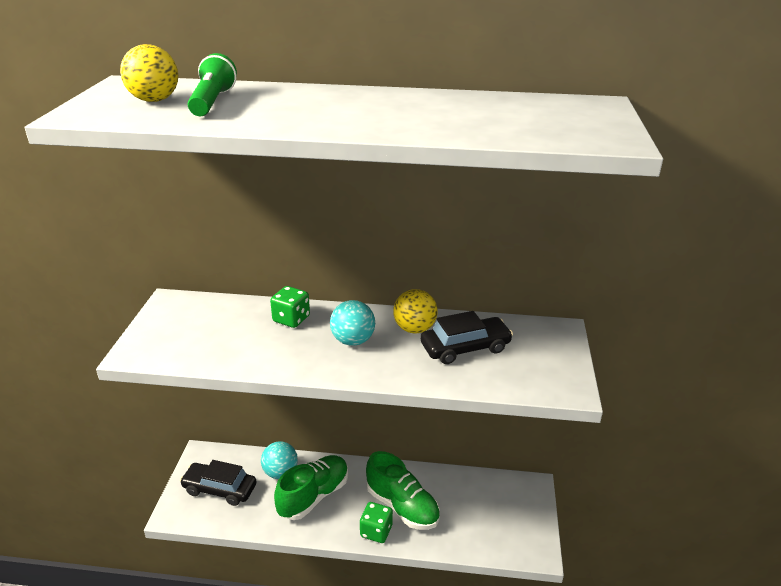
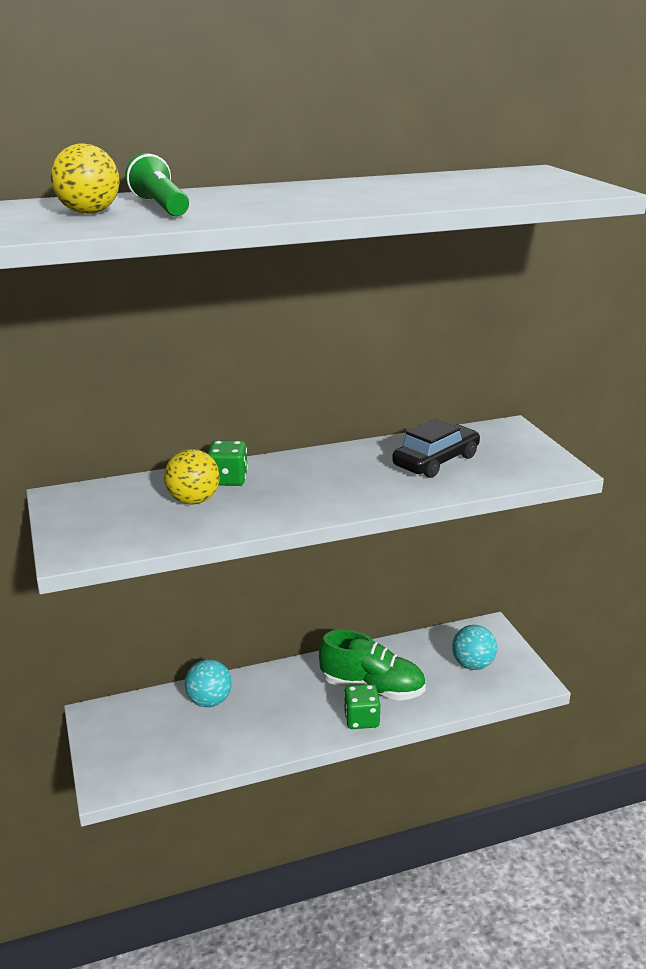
camera: 25 degrees left, 5 degrees down
black car [180,460,257,506] -> none
green shoe [274,455,348,520] -> none
turquoise ball [330,300,375,346] -> turquoise ball moved to [452,625,497,670]
yellow ball [393,289,438,334] -> yellow ball moved to [164,449,220,504]

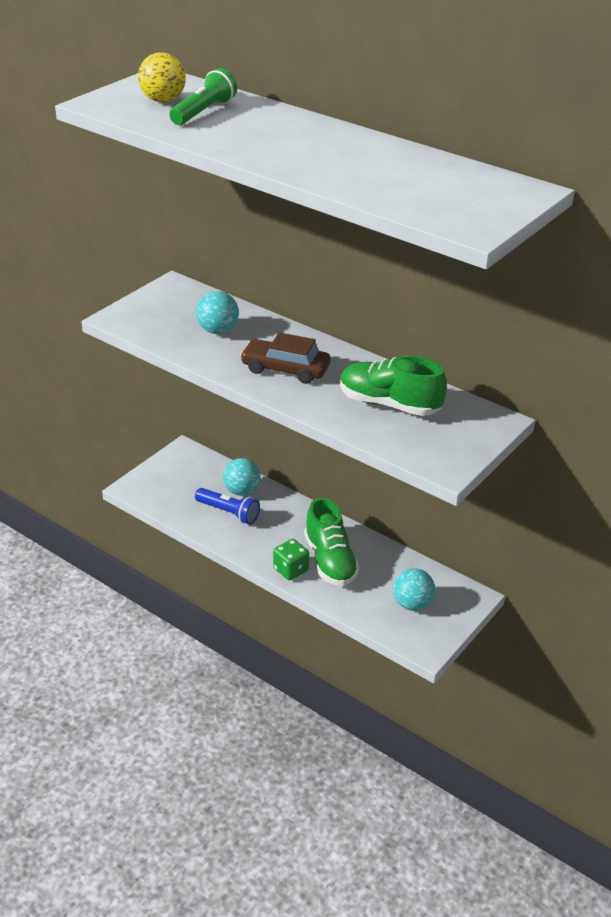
camera: 55 degrees right, 10 degrees up
yellow ball [164,449,220,504] -> turquoise ball [196,291,239,334]
green dice [208,440,248,486] -> none
black car [392,419,480,478] -> green shoe [340,355,447,416]
none -> blue flashlight [195,488,260,525]
none -> brown car [240,332,331,384]

